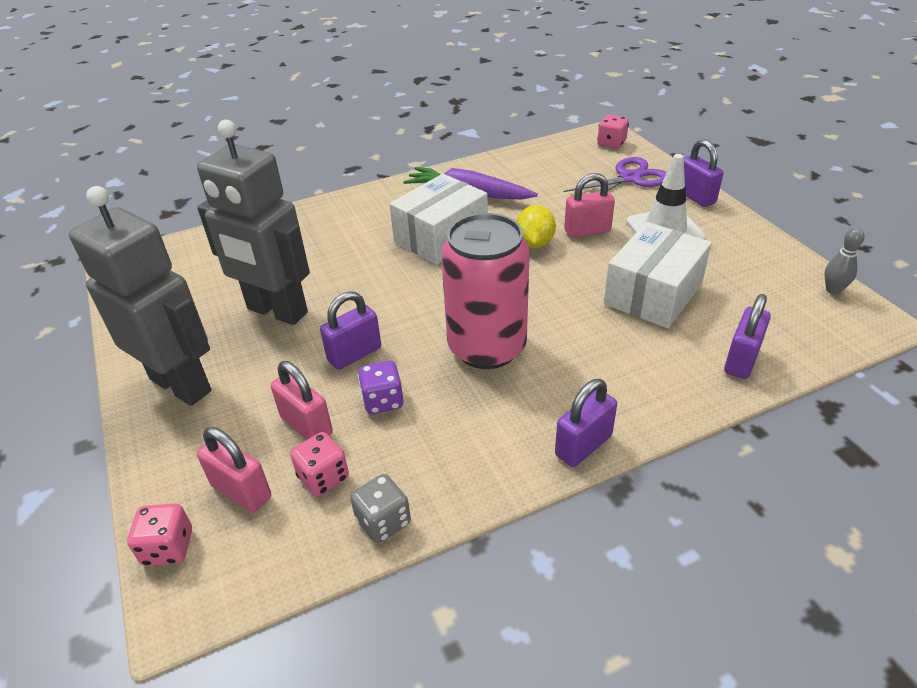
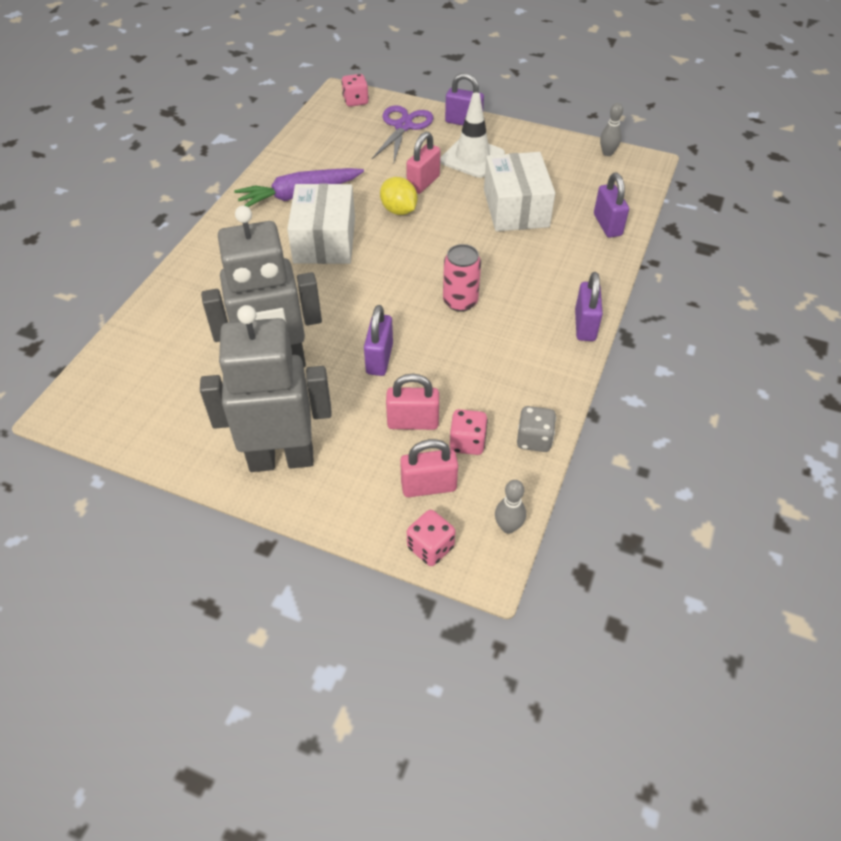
camera: 45 degrees left, 10 degrees up
purple dice [358,361,403,414] -> none
pink can [441,213,530,369] -> pink can [443,244,481,312], size x0.54
none -> grey bowling pin [495,480,526,534]

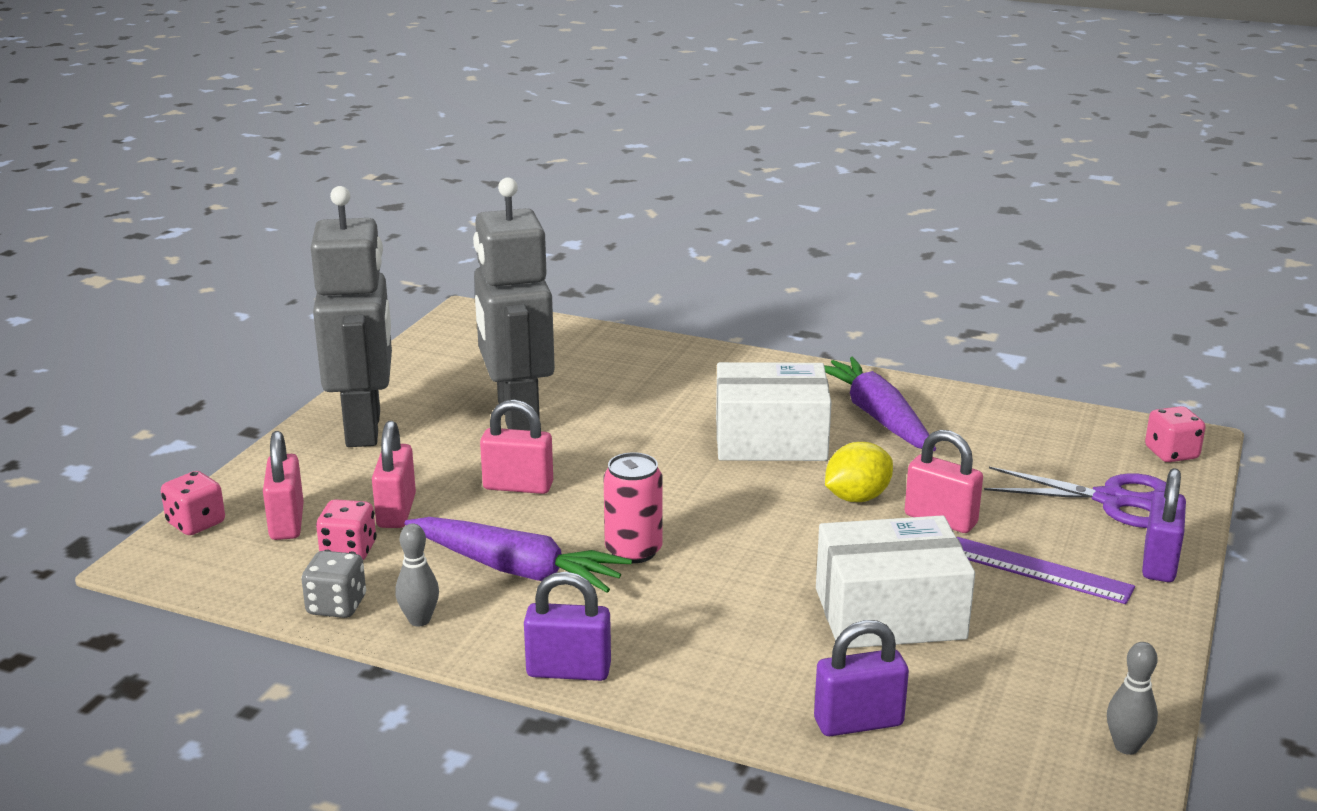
camera: 90 degrees right, 25 degrees down
purple padlock [364,305,393,376] -> pink padlock [480,400,553,494]
white traffic cone [440,93,505,178] -> purple ruler [956,537,1135,604]
grey bowling pin [495,480,526,534] -> grey bowling pin moved to [395,523,439,627]
none -> purple carrot [405,517,632,593]

